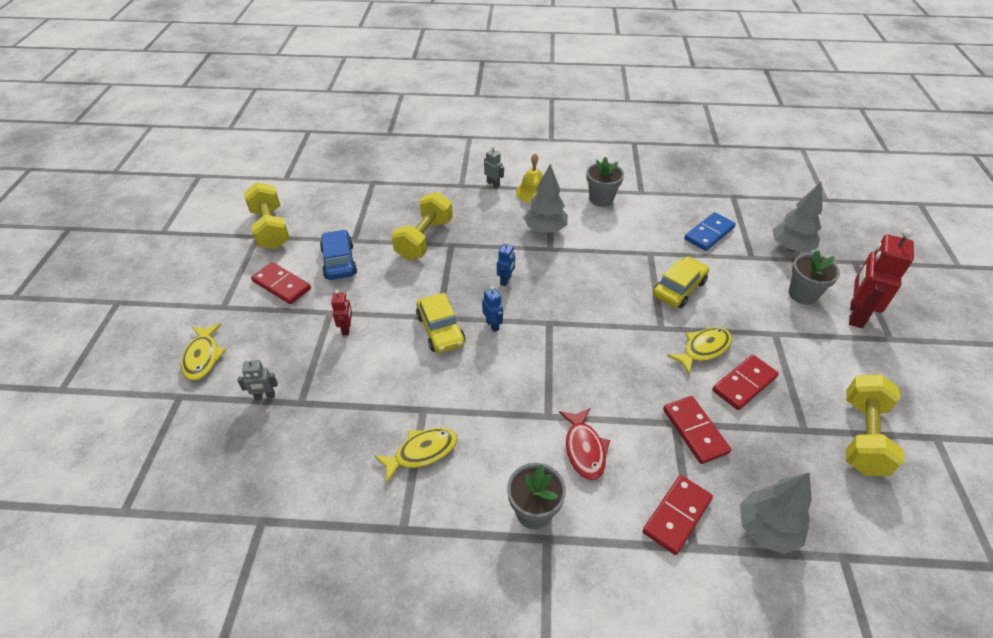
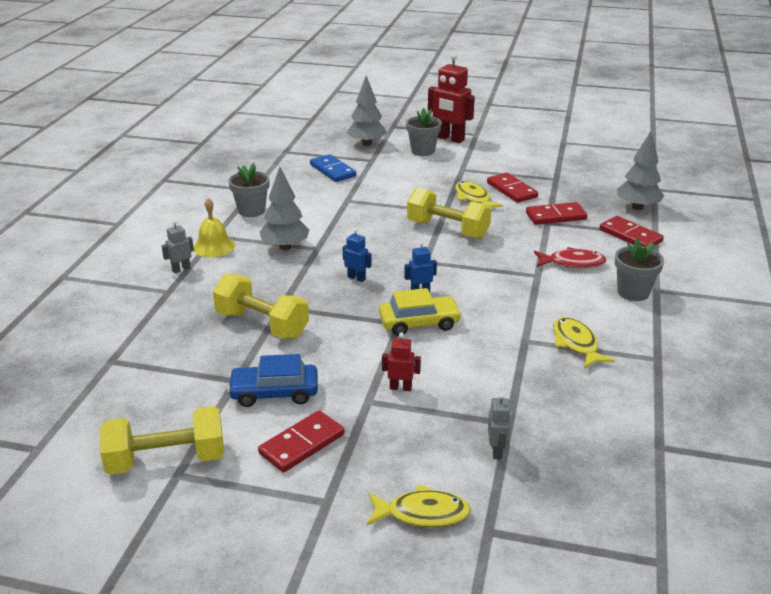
camera: 80 degrees left, 15 degrees down
yellow car [653,257,709,308] -> none
yellow dumbbell [846,374,904,476] -> yellow dumbbell moved to [407,187,491,239]

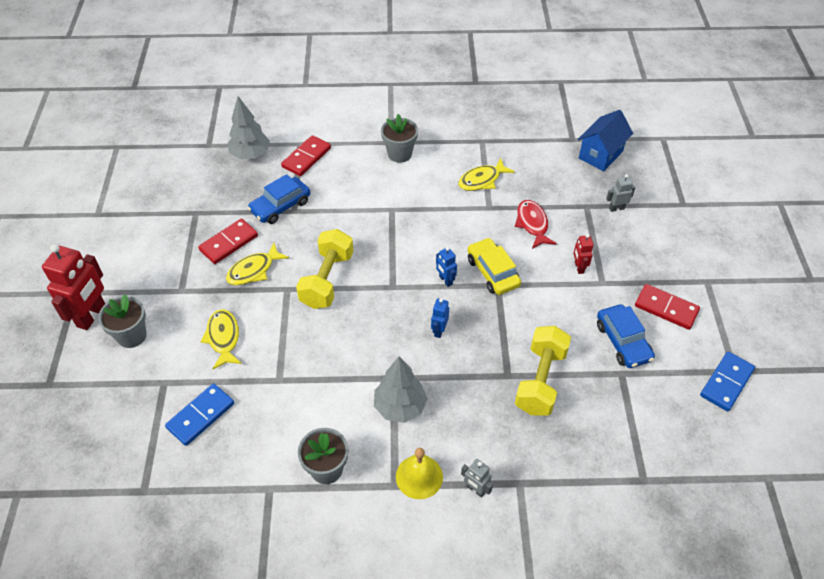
camera: 105 degrees left, 20 degrees up
yellow dumbbell [99,406,224,475] -> blue domino [700,352,755,412]
grey tree [347,76,387,146] -> none
yellow fish [367,484,471,528] -> yellow fish moved to [200,309,242,369]
red domino [526,202,587,225] -> blue car [248,174,310,224]
red fish [534,247,606,268] -> red fish moved to [515,200,557,249]
none -> blue house [578,110,633,171]

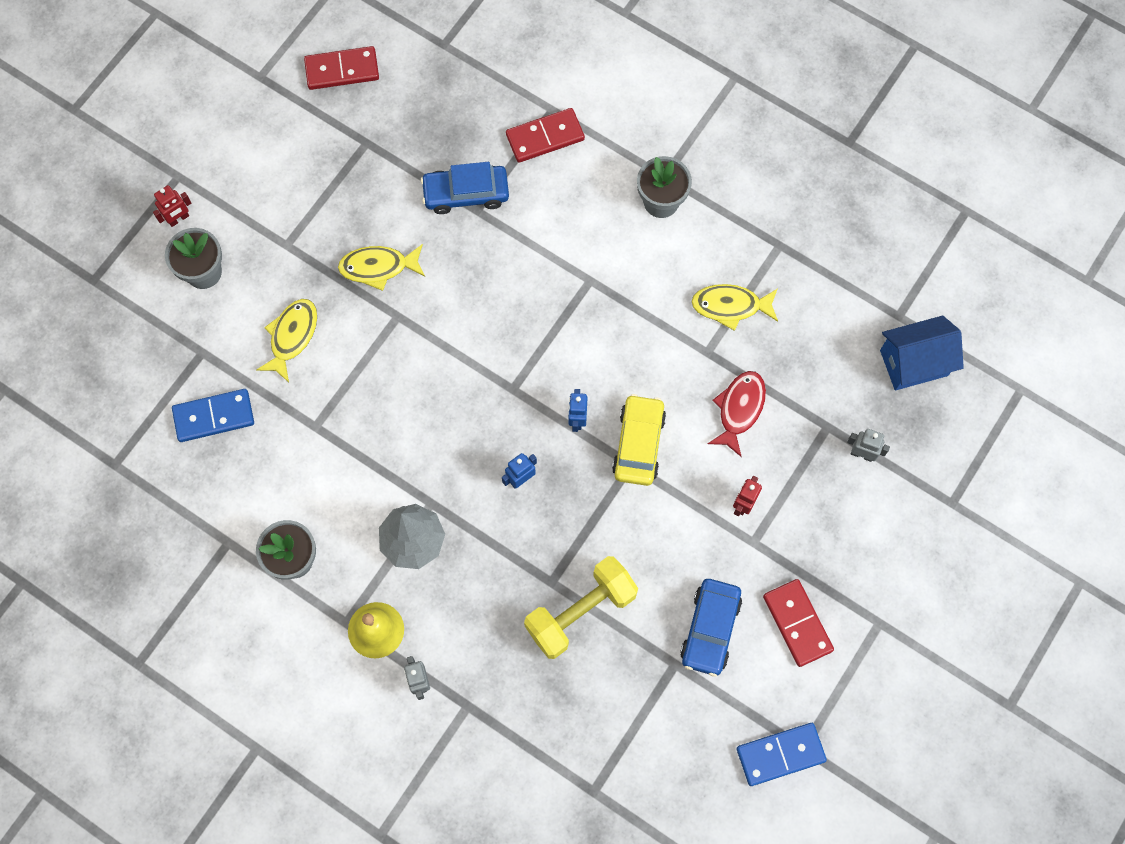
camera: 35 degrees right, 20 degrees up
red robot [42,244,105,330] -> red robot [153,185,191,227], size x0.49
red domino [198,218,258,264] -> red domino moved to [304,46,379,90]
grey tree [227,96,270,159] -> none
yellow dumbbell [296,229,353,309] -> none

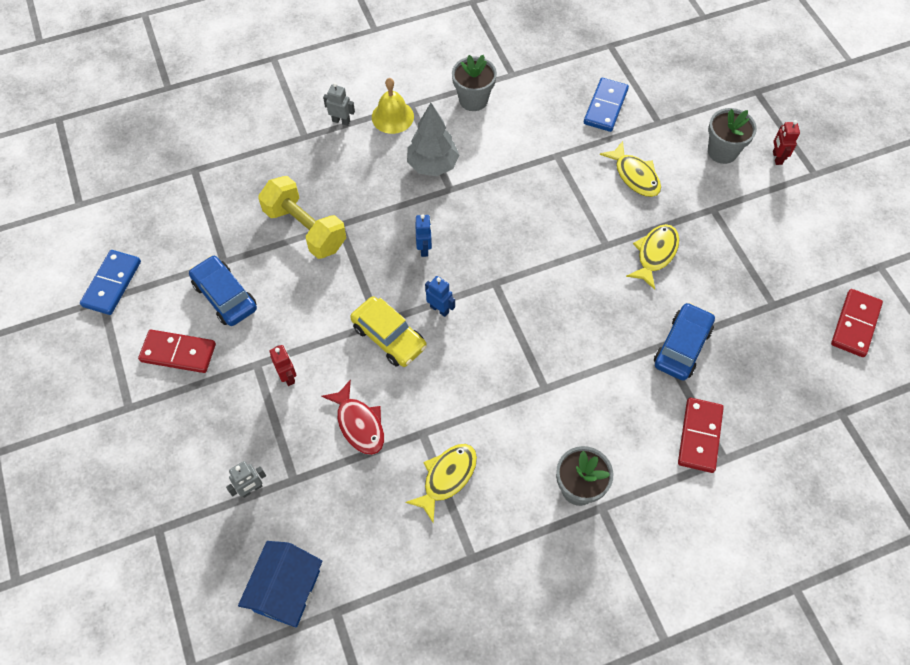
camera: 125 degrees right, 10 degrees down
yellow dumbbell [524,556,638,659] -> yellow dumbbell turned 45 degrees counterclockwise [258,176,346,259]

